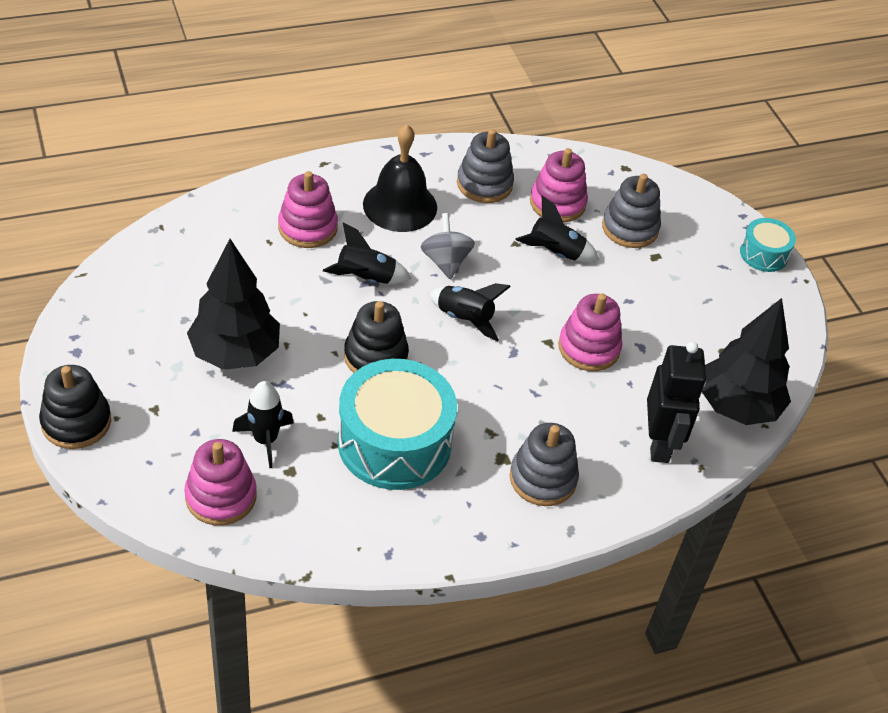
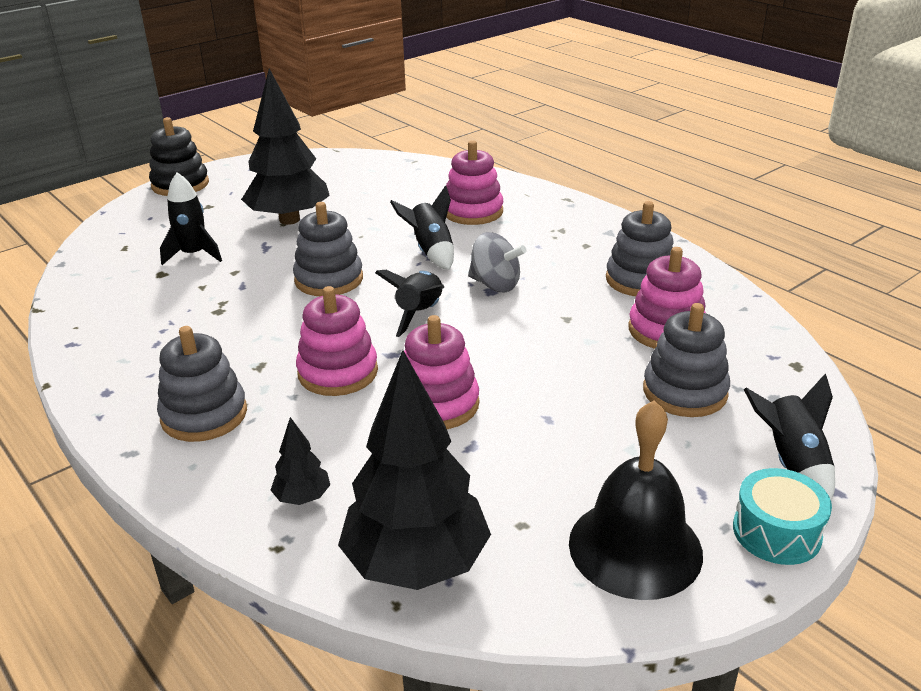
camera: 75 degrees right, 15 degrees down
pink stacking toy [184,439,257,526] -> pink stacking toy moved to [296,286,378,396]
turquoise drum [338,359,457,490] -> none
black stacking toy [344,301,409,373] -> grey stacking toy [293,202,363,296]
black bell [363,125,437,232] -> black bell moved to [569,400,703,600]
grey spinning top [421,213,475,279] -> grey spinning top turned 60 degrees clockwise [468,232,527,292]
black rocket [515,196,599,262] -> black rocket moved to [744,374,835,500]
black robot [647,341,706,463] -> black tree [271,417,330,505]

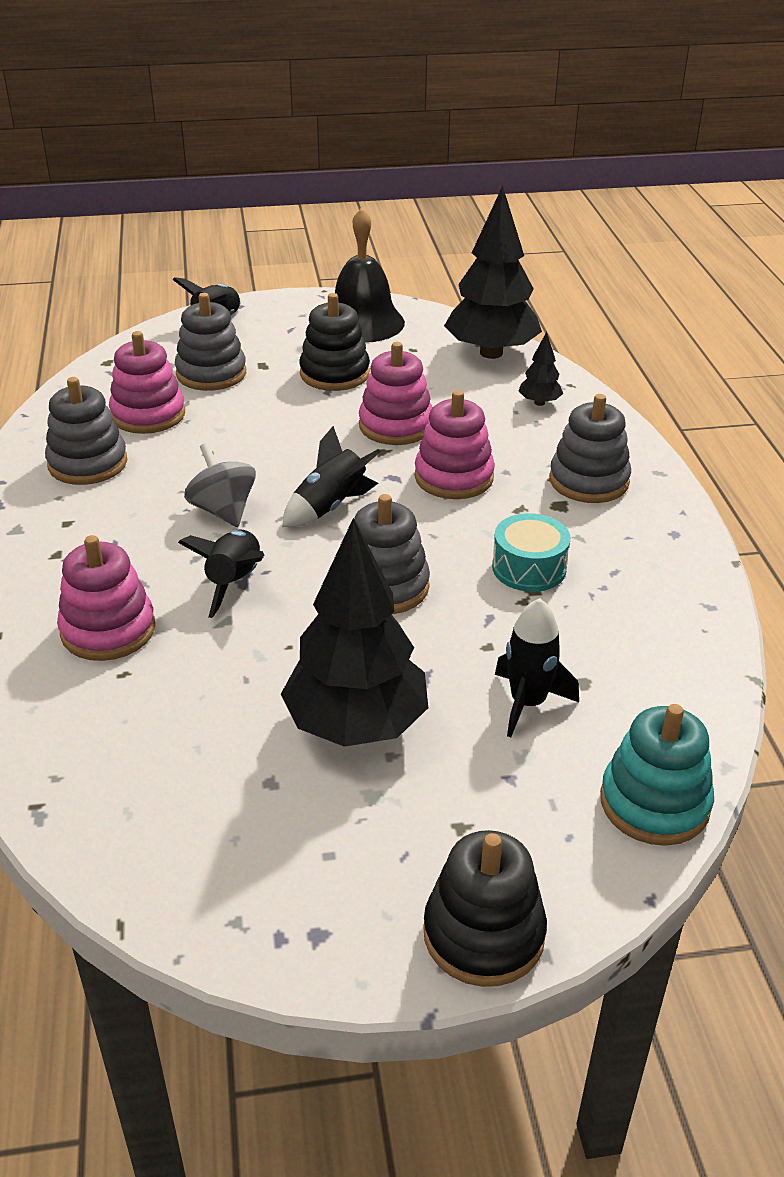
camera: 150 degrees left, 5 degrees up
turquoise drum [733,468,832,565] -> turquoise drum moved to [492,513,571,592]
none -> black stacking toy [299,293,370,391]
none -> turquoise stacking toy [600,704,714,846]

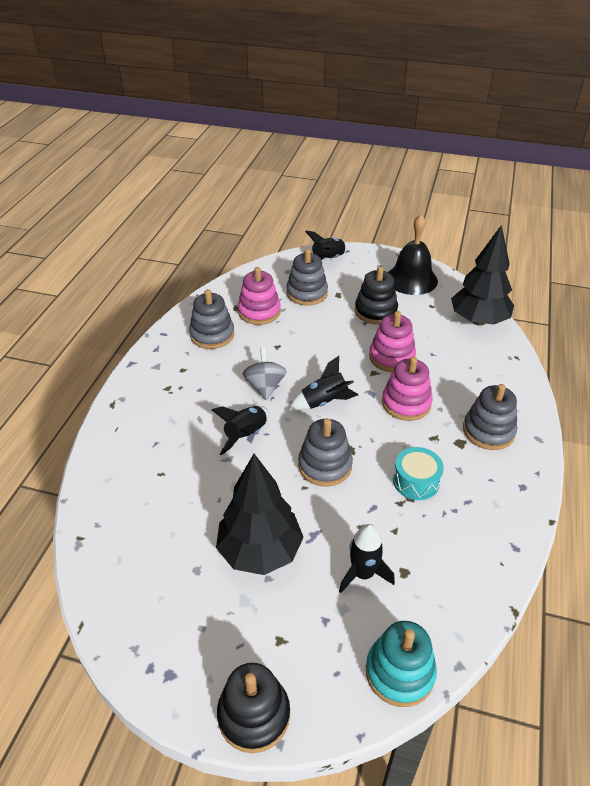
camera: 25 degrees right, 5 degrees up
pink stacking toy [57,535,155,661] -> none
black tree [518,332,563,406] -> none

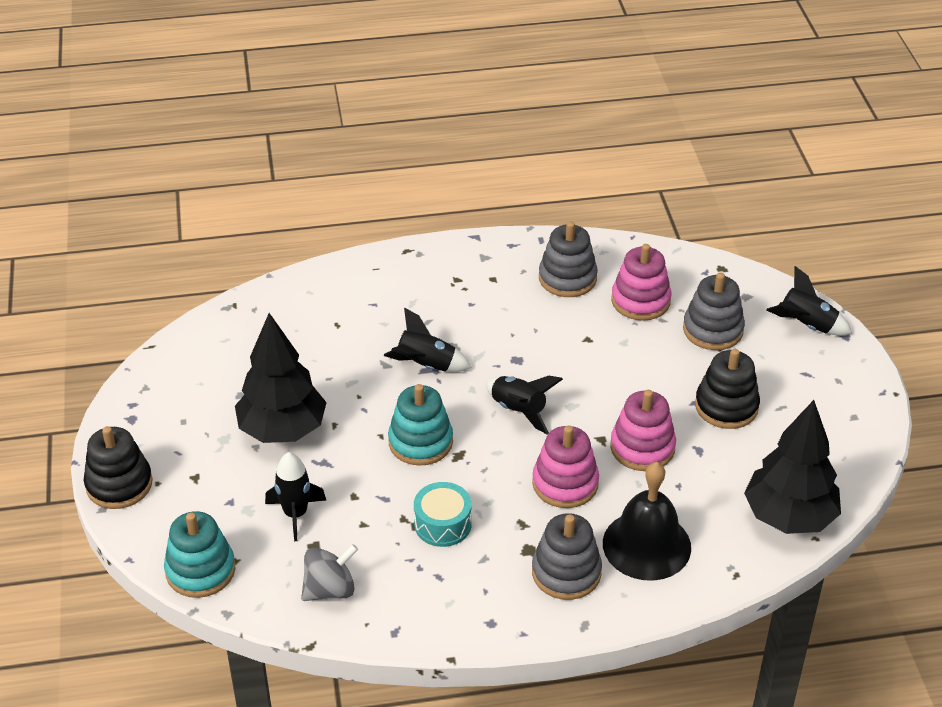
camera: 65 degrees right, 0 degrees up
grey spinning top [243,347,287,400] -> grey spinning top moved to [301,544,358,601]
grey stacking toy [298,418,353,487] -> turquoise stacking toy [388,384,453,466]
black bell [388,214,438,295] -> black bell moved to [603,462,691,581]

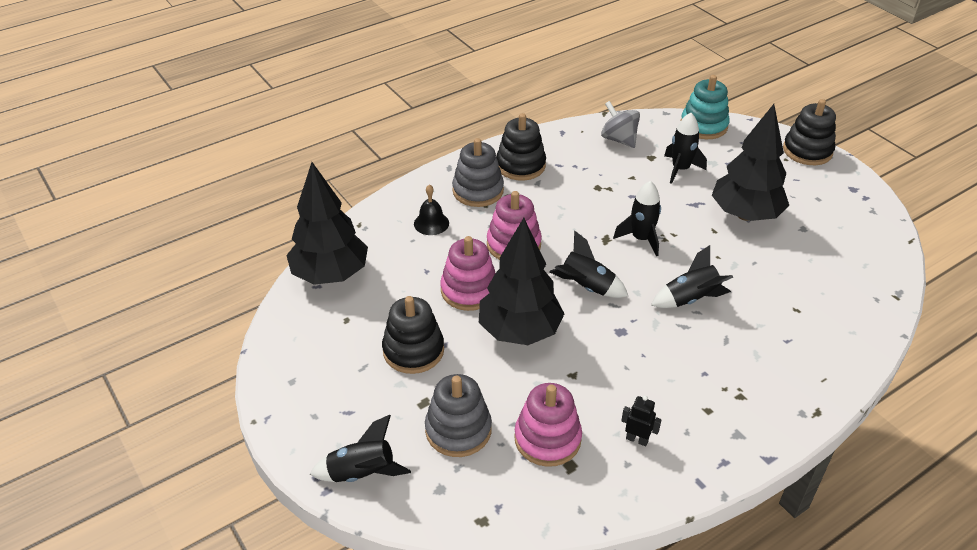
camera: 155 degrees right, 0 degrees up
grey spinning top [301,544,358,601] -> grey spinning top turned 105 degrees clockwise [601,101,640,148]
turquoise stacking toy [388,384,453,466] -> black rocket [613,181,661,256]
turquoise drum [414,482,472,547] -> none
grey stacking toy [539,221,598,297] -> black robot [621,396,661,446]
black bell [603,462,691,581] -> black bell [414,184,449,235], size x0.52
none -> black tree [479,218,564,345]
none -> black stacking toy [496,113,546,181]

